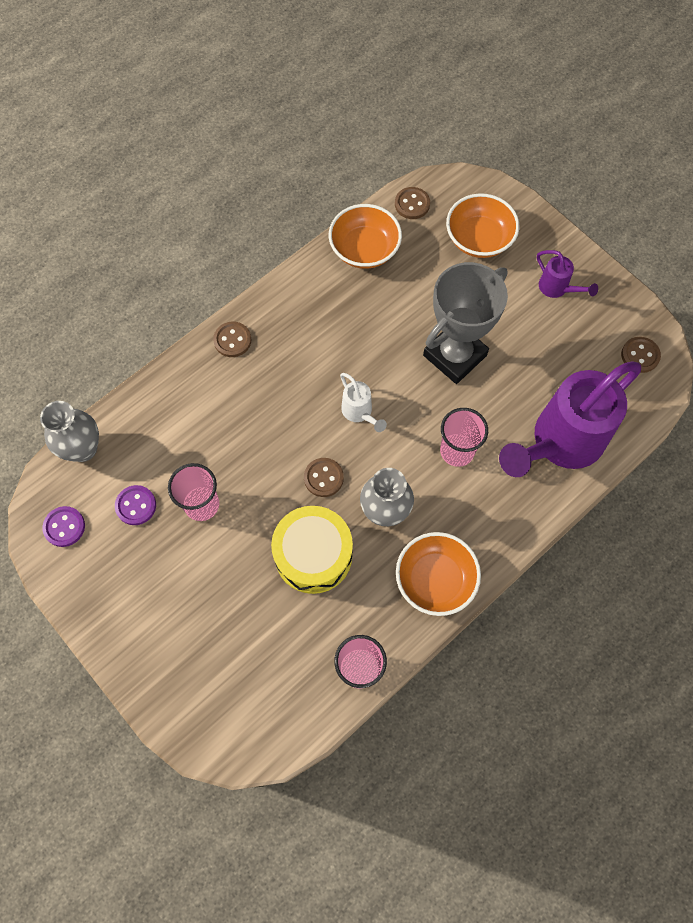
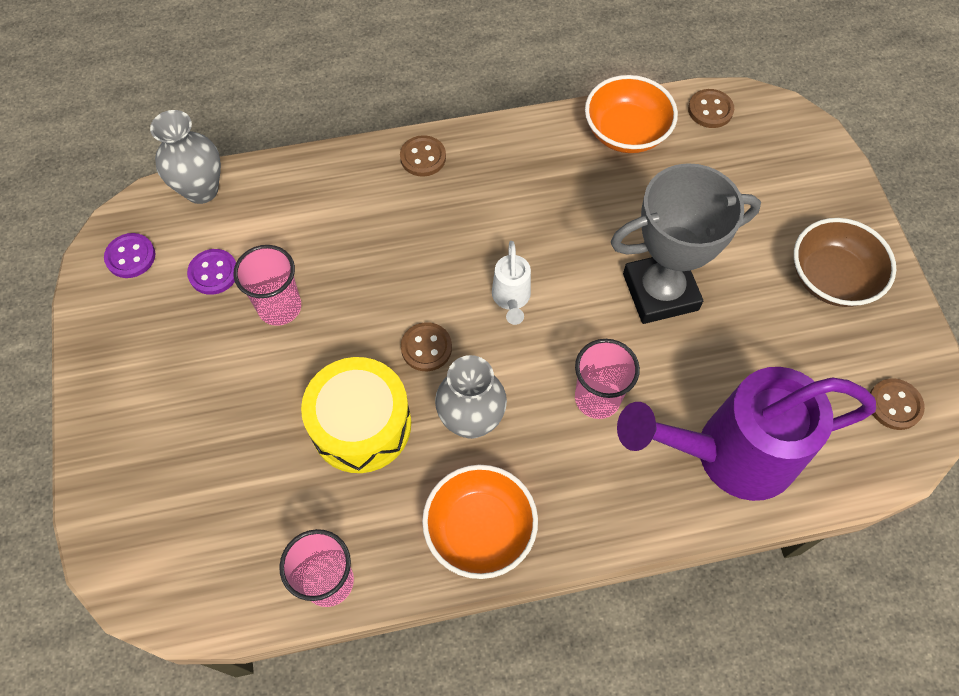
camera: 30 degrees right, 5 degrees down
orange bowl [446,193,519,258] -> none
purple watering can [537,250,598,298] -> brown bowl [794,218,896,307]

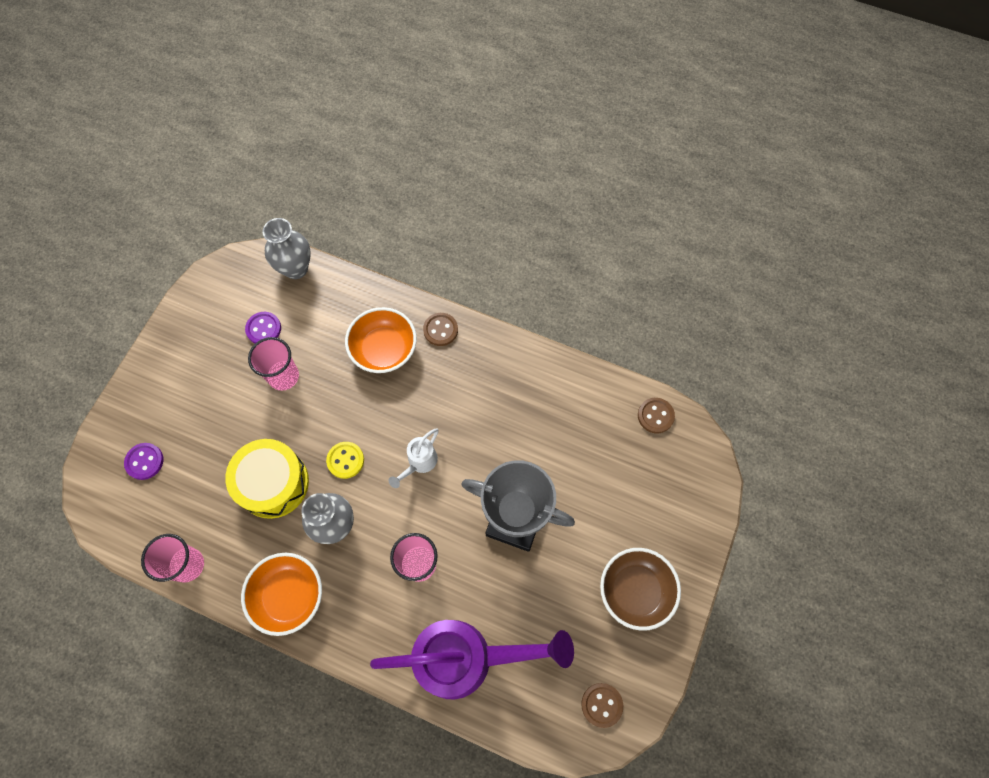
camera: 35 degrees right, 5 degrees up
purple button [104,233,155,278] -> purple button moved to [124,443,163,480]
brown button [401,322,452,371] -> yellow button [326,442,364,479]
orange bowl [585,75,678,153] -> orange bowl moved to [345,307,417,373]
purple watering can [617,367,876,501] -> purple watering can turned 150 degrees clockwise [370,620,574,699]

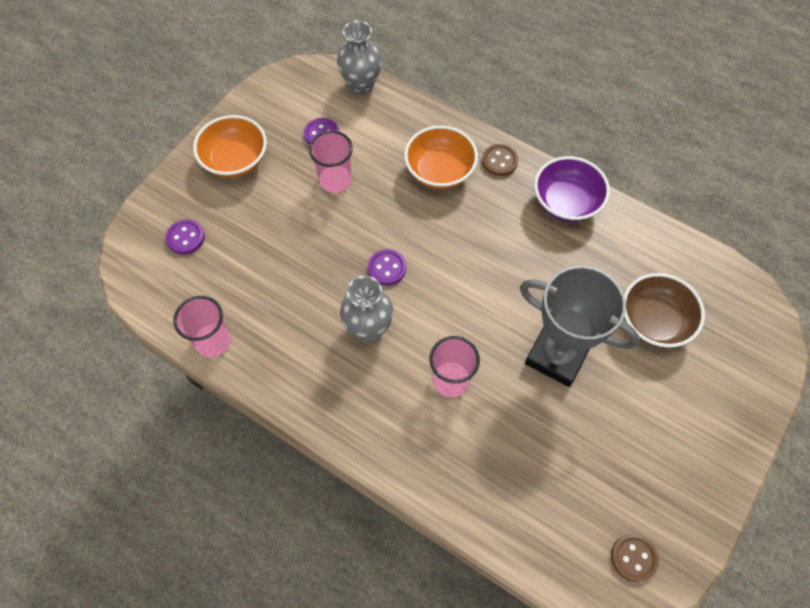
camera: 10 degrees right, 5 degrees down
yellow drum [225,439,309,519] -> none
orange bowl [241,553,322,636] -> orange bowl moved to [193,115,267,178]
yellow button [326,442,364,479] -> purple button [368,249,406,285]
purple watering can [370,620,574,699] -> none
white watering can [389,429,438,488] -> none
brown bowl [600,548,681,631] -> brown bowl moved to [624,273,705,348]
brown button [638,398,675,433] -> none
none -> purple bowl [534,156,610,222]

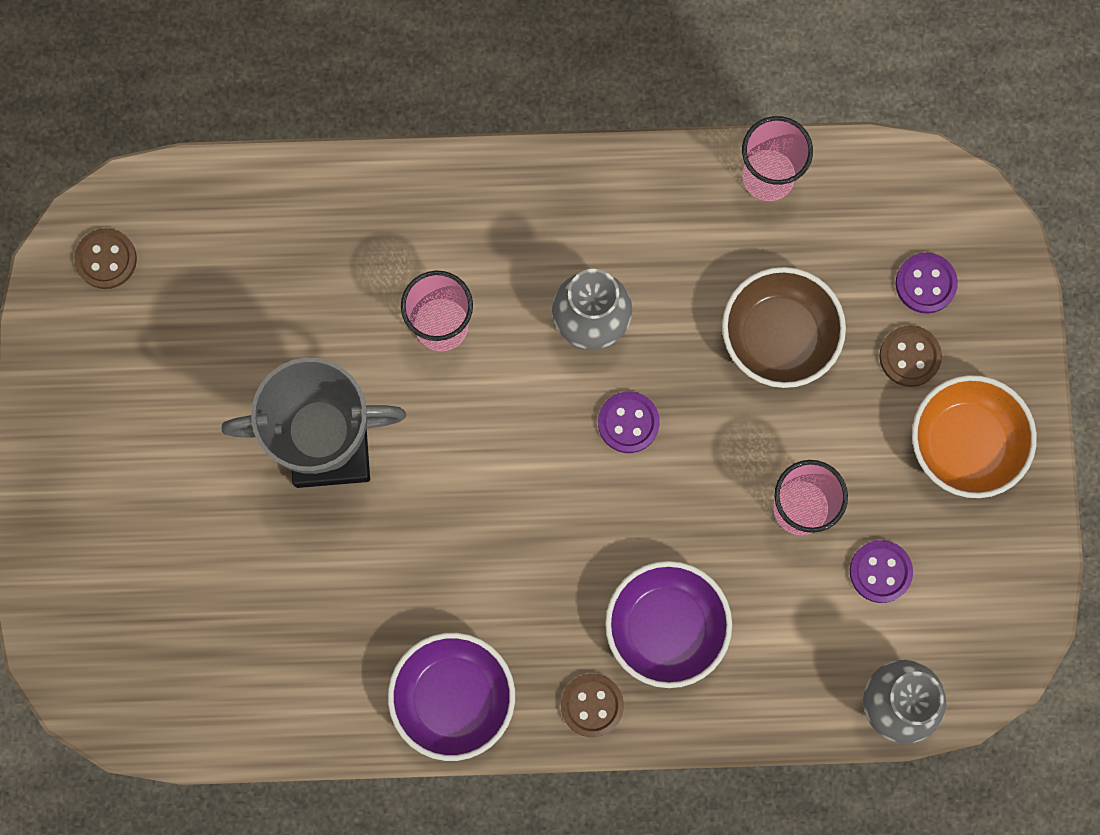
camera: 145 degrees right, 15 degrees up
orange bowl [404,126,478,189] -> purple bowl [605,561,732,688]
brown bowl [624,273,705,348] -> brown bowl moved to [722,267,846,388]
none -> brown button [879,325,942,387]

